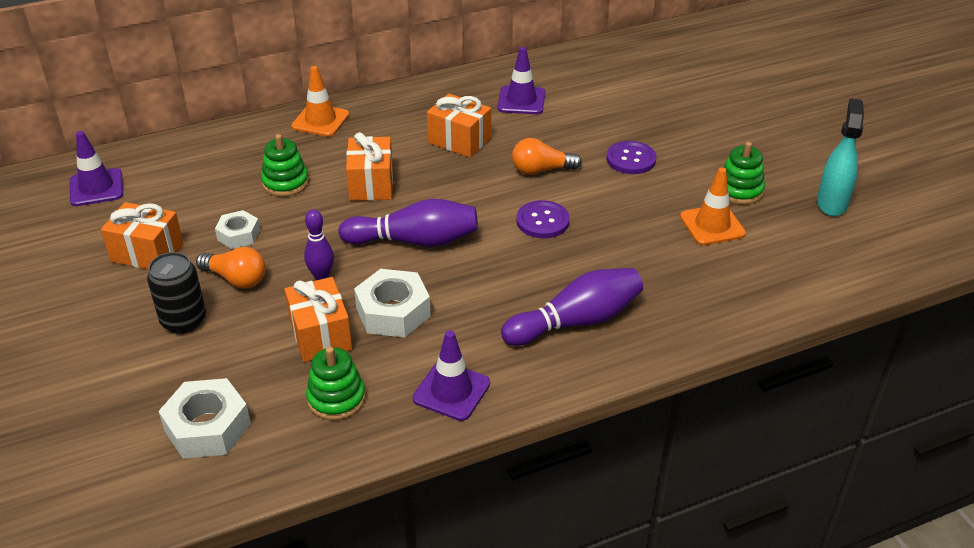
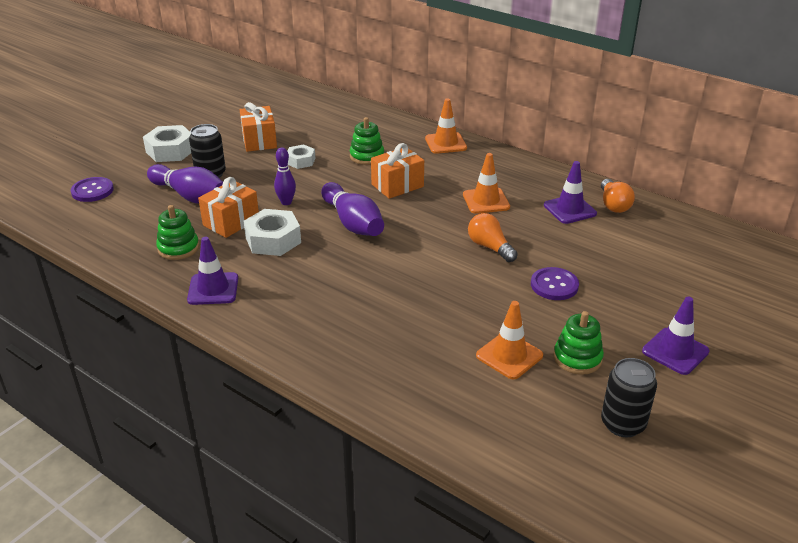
camera: 60 degrees right, 5 degrees down
purple traffic cone [70,131,123,206] -> purple traffic cone moved to [642,297,710,375]
white nut [158,378,251,459] -> white nut moved to [143,125,191,162]
orange light bulb [196,247,266,289] -> orange light bulb moved to [601,179,635,213]
orange gift [427,93,491,158] -> orange traffic cone [463,153,510,214]
purple bowling pin [501,268,643,346] -> purple bowling pin moved to [147,164,223,204]
purple button [516,200,570,238] -> purple button moved to [71,177,114,202]
turquoise spray bottle [817,98,864,216] -> black can [601,358,657,437]

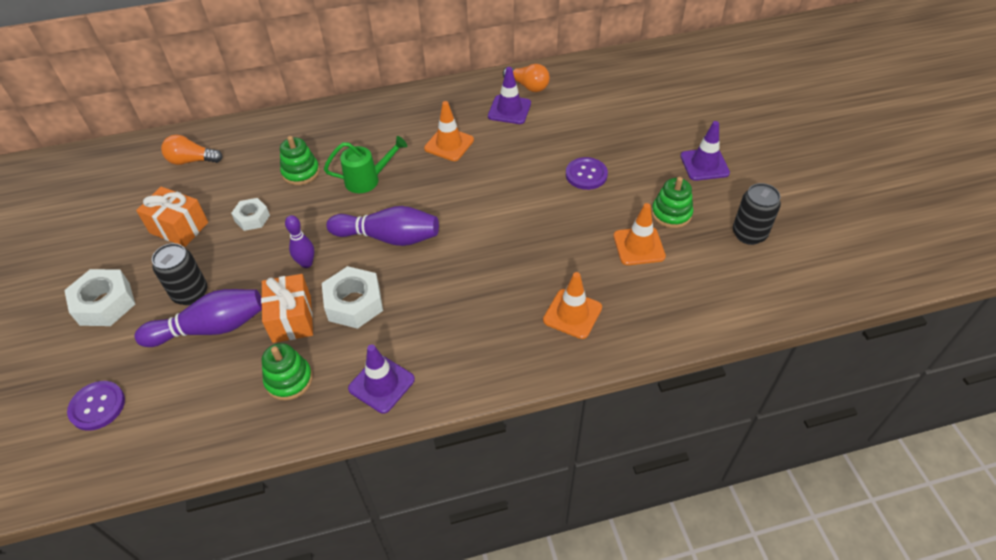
camera: 50 degrees left, 15 degrees up
orange gift [371,143,424,199] -> green watering can [324,136,407,193]
orange traffic cone [425,98,467,154] -> orange traffic cone moved to [543,272,602,339]
orange light bulb [468,213,518,262] -> orange light bulb moved to [161,135,223,165]

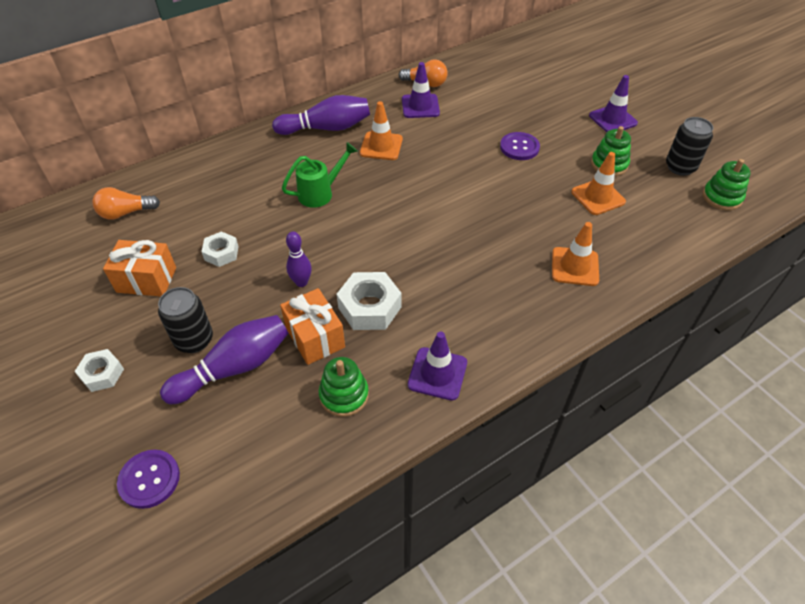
camera: 20 degrees left, 0 degrees up
white nut [64,269,135,326] -> white nut [74,349,124,392], size x0.61
green stacking toy [280,136,320,185] -> green stacking toy moved to [703,159,751,210]
purple bowling pin [326,206,439,246] -> purple bowling pin moved to [272,95,370,135]

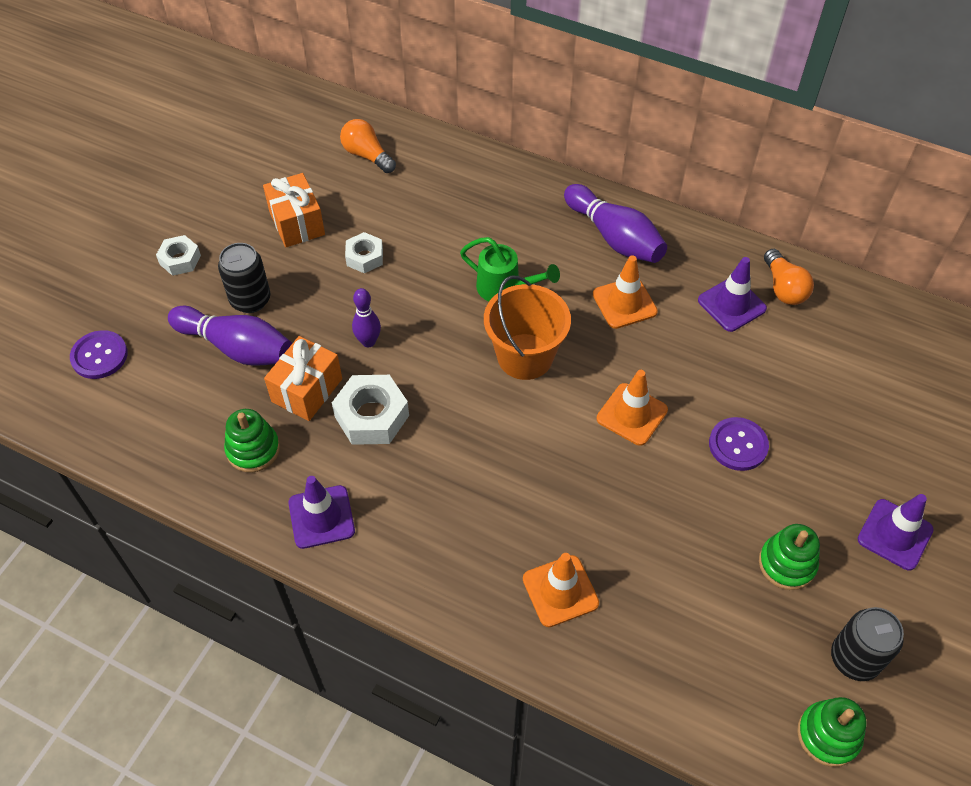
camera: 60 degrees right, 5 degrees up
orange traffic cone [571,152,626,215] -> orange traffic cone moved to [597,370,668,446]
none -> orange bucket [484,276,571,380]

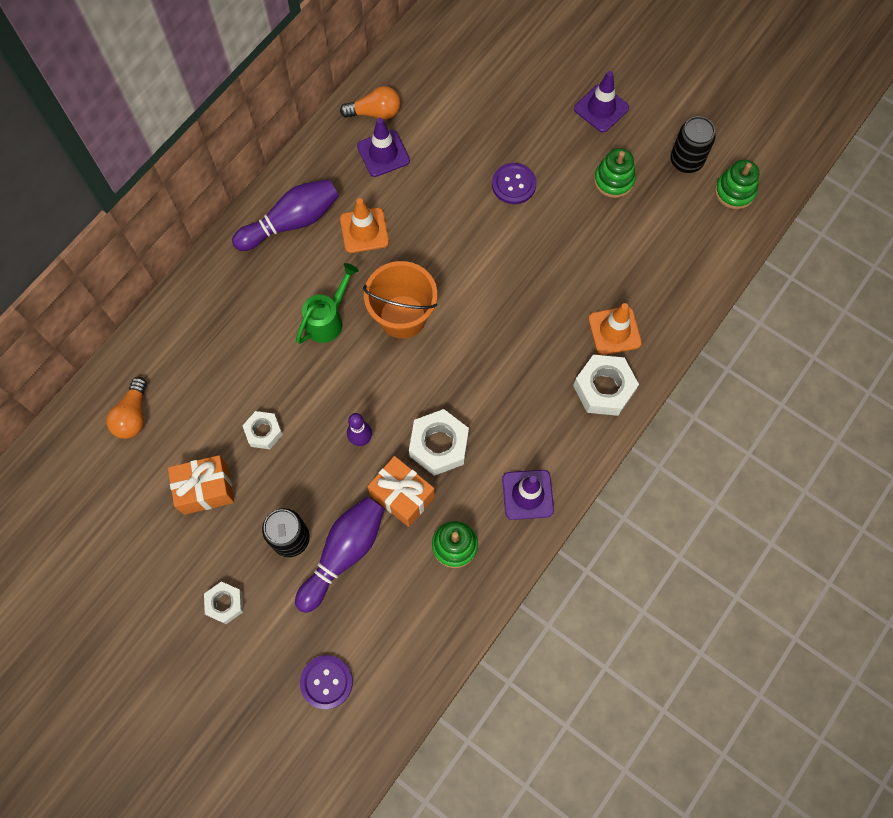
camera: 80 degrees left, 15 degrees up
orange light bulb [340,119,396,173] -> orange light bulb turned 45 degrees counterclockwise [107,377,147,439]
orange traffic cone [597,370,668,446] -> none
none -> white nut [573,355,639,416]

